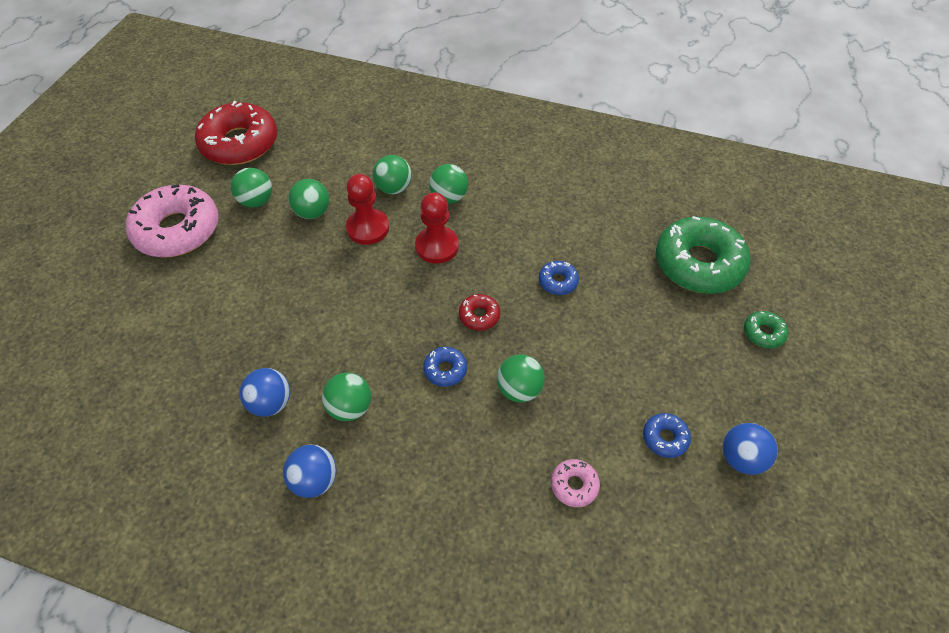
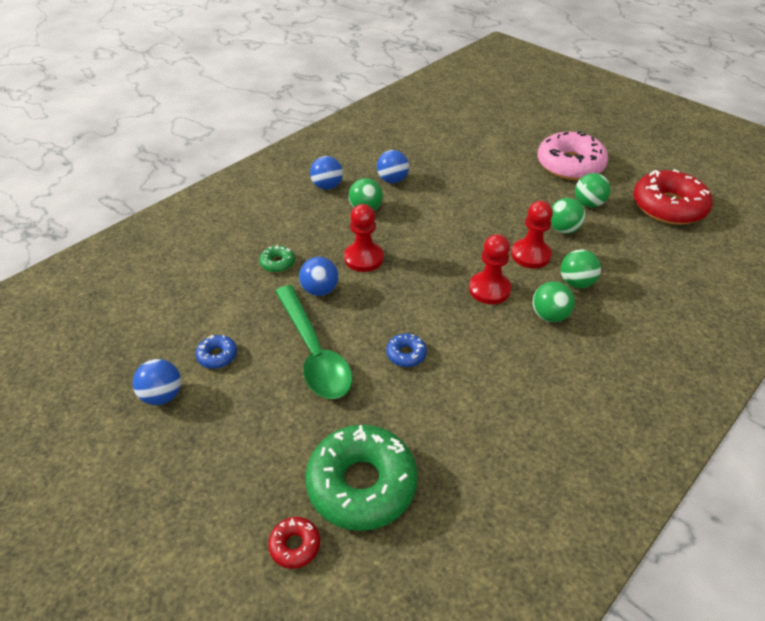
camera: 115 degrees right, 10 degrees down
blue donut [423,347,467,387] -> red pawn [344,204,384,272]
red donut [459,294,500,330] -> red donut moved to [268,517,320,569]
green ball [497,355,545,402] -> blue ball [299,257,338,296]
pink donut [551,459,600,507] -> none
green donut [744,311,788,349] -> green donut moved to [259,245,295,273]
none -> green spoon [275,285,353,399]

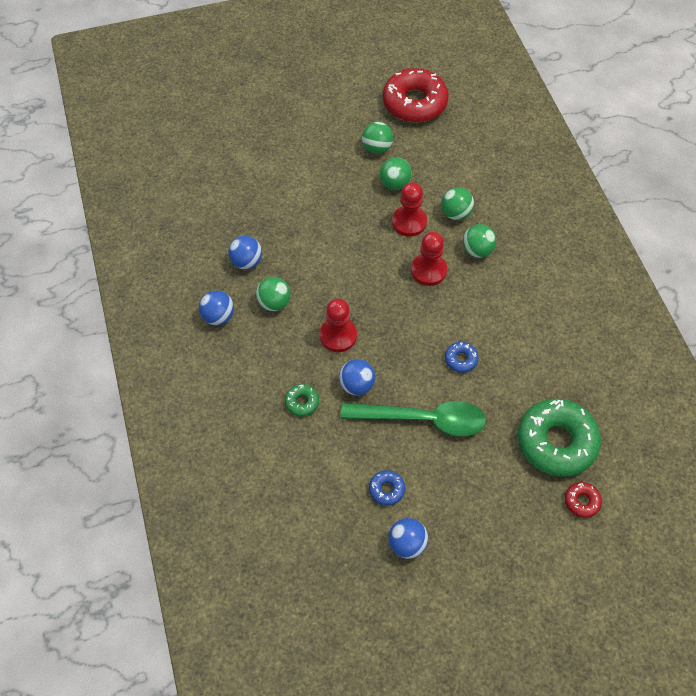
camera: 60 degrees left, 15 degrees up
pink donut [537,131,608,180] -> none

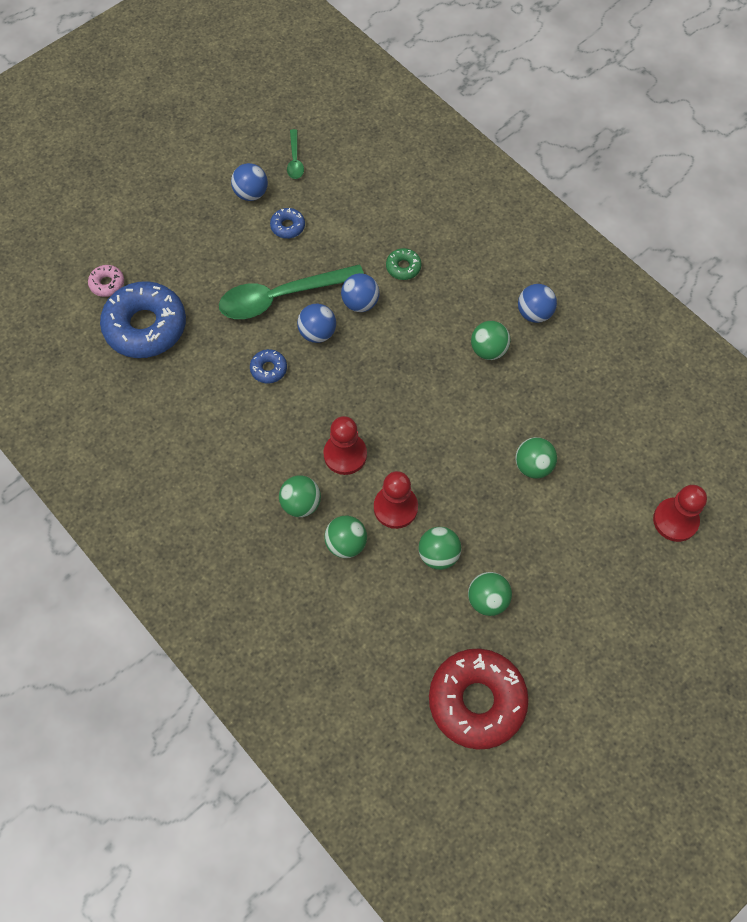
camera: 155 degrees right, 5 degrees up
blue ball [228,236,262,270] -> blue ball moved to [297,304,336,343]
red pawn [320,299,357,352] -> red pawn moved to [653,485,707,542]
green donut [518,399,601,477] -> blue donut [100,281,186,358]
red donut [565,482,602,518] -> pink donut [88,265,124,297]
none -> green spoon [287,129,304,179]
none -> green ball [515,437,557,479]

